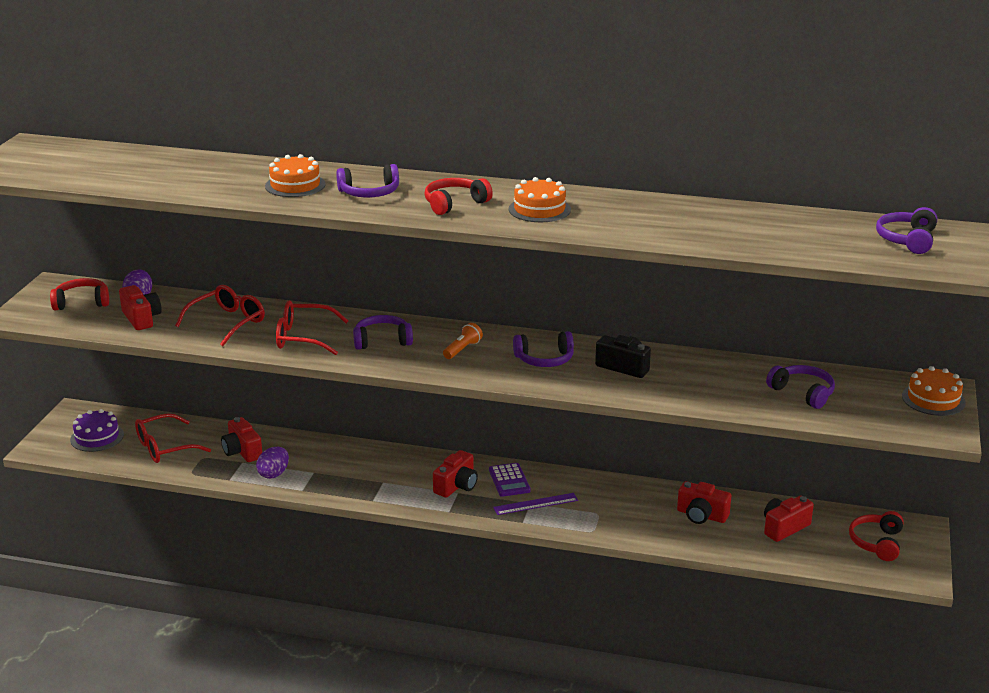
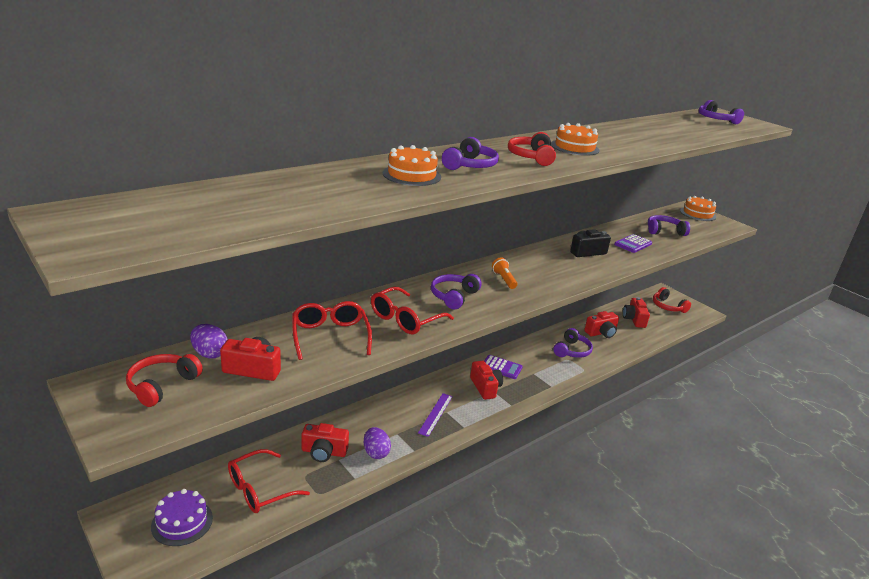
camera: 55 degrees left, 0 degrees up
red glasses [135,413,211,463] -> red glasses turned 45 degrees clockwise [228,449,310,513]
purple ruler [493,493,578,515] -> purple ruler moved to [418,393,453,437]
purple headphones [513,331,574,367] -> purple headphones moved to [553,328,593,358]
none -> purple calculator [614,234,652,253]

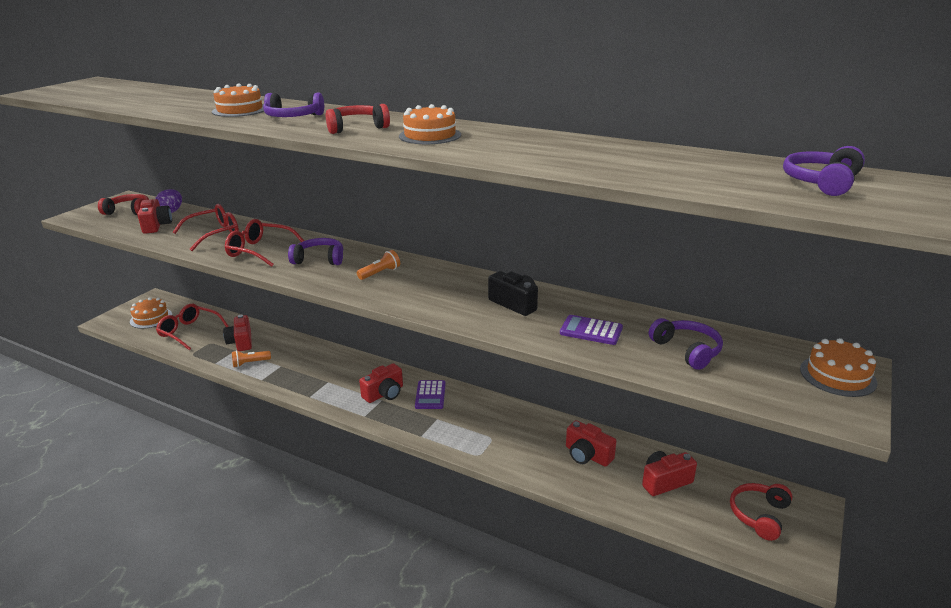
camera: 70 degrees right, 0 degrees up
purple cake [151,489,213,546] -> orange cake [130,297,172,329]
purple egg [364,427,391,459] -> orange flashlight [232,350,271,367]
purple ruler [418,393,453,437] -> none
purple headphones [553,328,593,358] -> none

